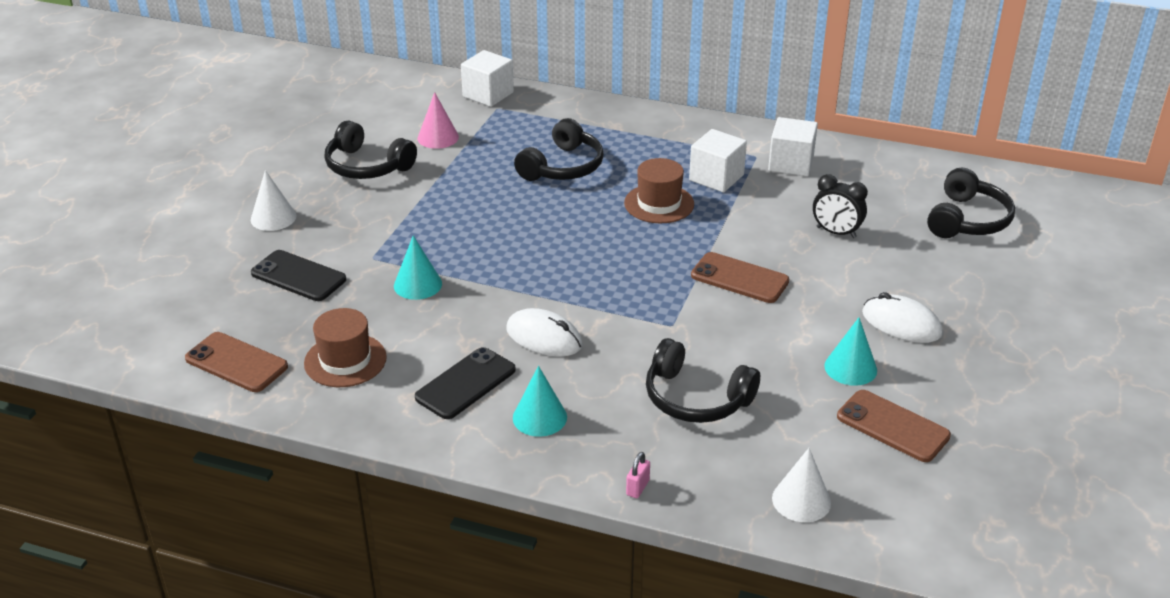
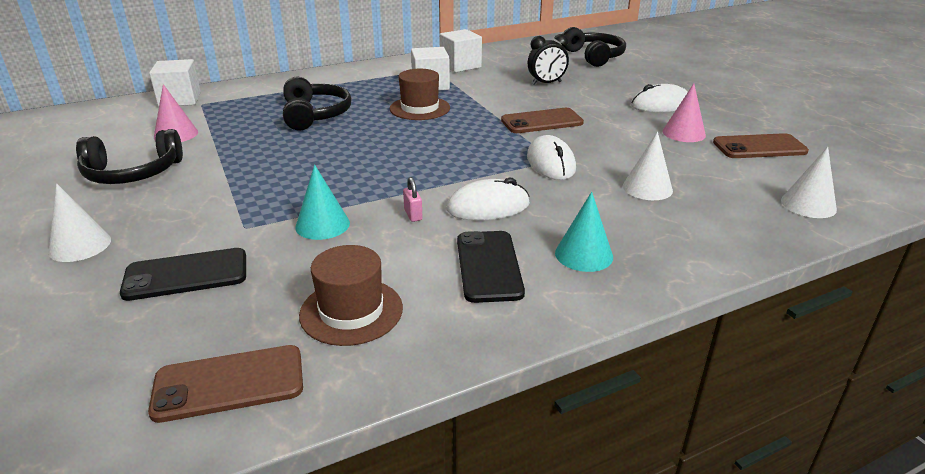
camera: 45 degrees left, 5 degrees down
pink padlock [626,452,650,498] -> pink padlock moved to [403,177,423,222]
black headphones [646,338,760,423] -> white cone [623,132,673,200]
turquoise cone [824,318,877,386] -> pink cone [663,83,706,142]
none -> white mouse [527,135,576,180]

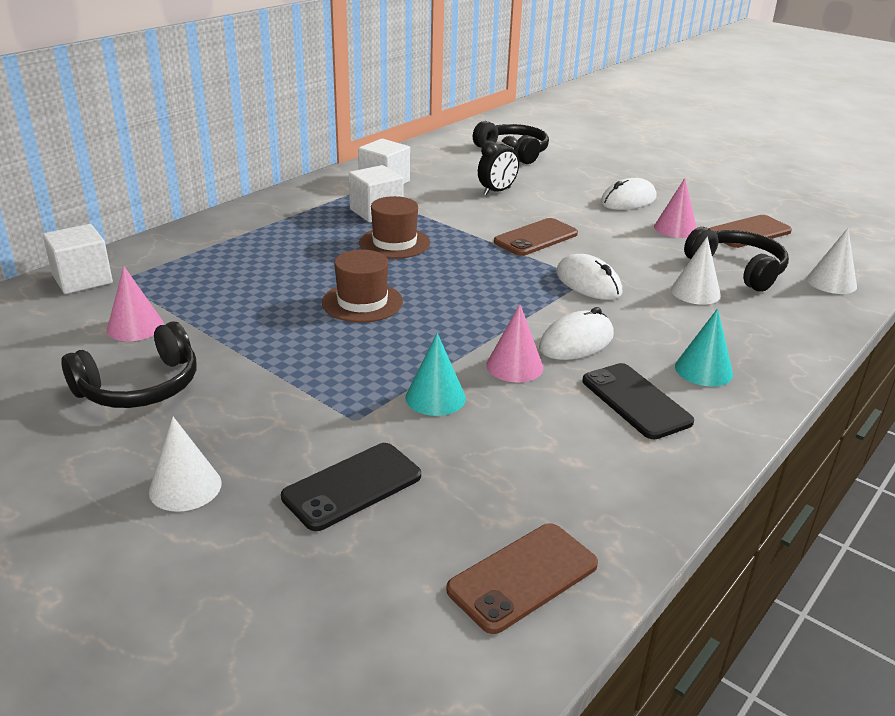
camera: 25 degrees left, 0 degrees up
black headphones [283,77,352,130] -> black headphones moved to [684,227,789,292]
brown hat [299,245,403,346] -> brown hat moved to [322,250,403,323]
pink padlock [403,177,423,222] -> pink cone [486,304,543,383]

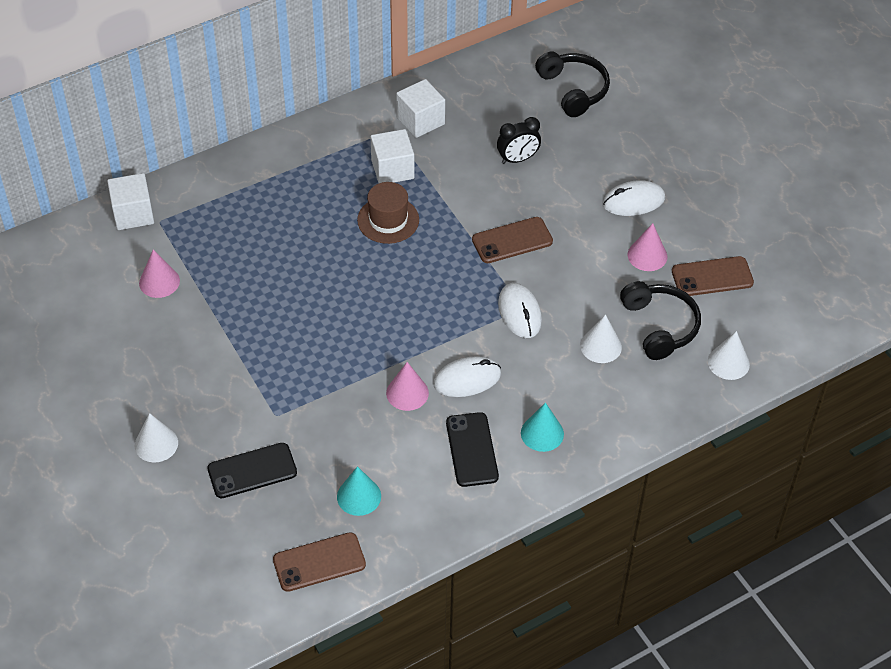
camera: 20 degrees right, 20 degrees up
black headphones [61,321,197,408] -> none
brown hat [322,250,403,323] -> none
turquoise cone [405,333,466,416] -> turquoise cone moved to [337,466,381,516]

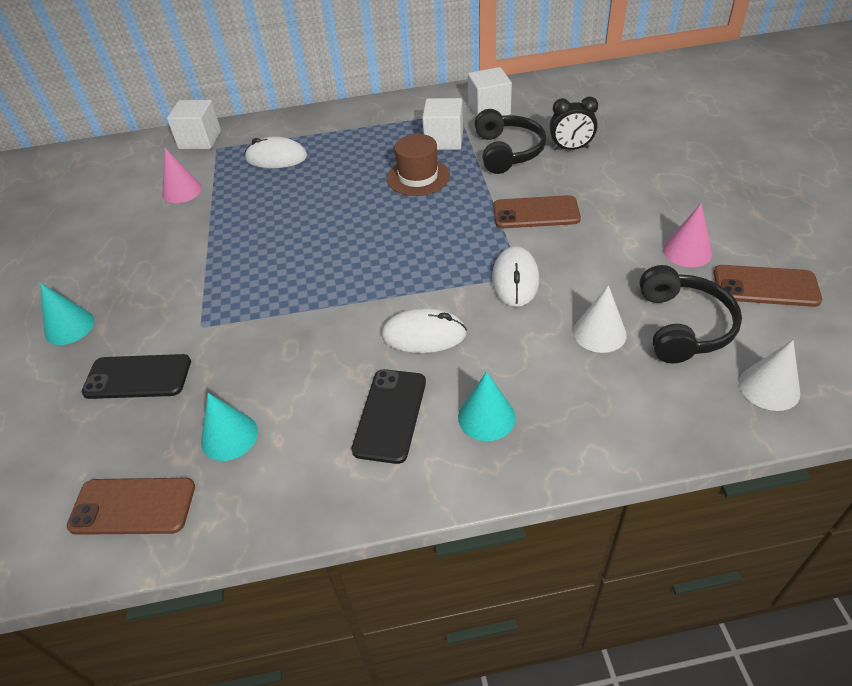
camera: 25 degrees right, 5 degrees down
white cone [135,413,178,462] -> turquoise cone [40,283,94,345]
pink cone [386,362,429,411] -> none
black headphones [535,52,610,117] -> black headphones moved to [475,109,546,174]
white mouse [603,180,665,216] -> white mouse moved to [245,137,307,168]

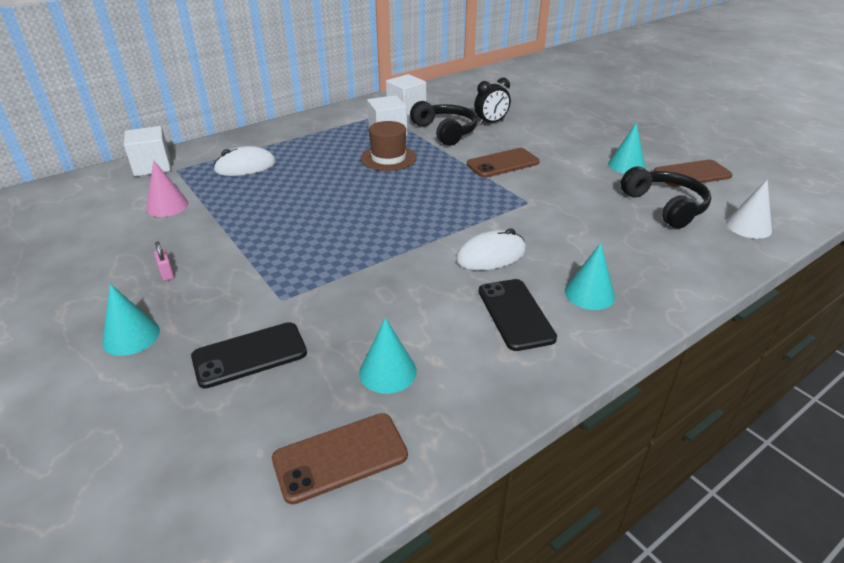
camera: 30 degrees left, 10 degrees down
white mouse [492,246,539,307] -> none
white cone [573,285,627,353] -> none
pink cone [663,203,712,267] -> turquoise cone [608,123,646,174]
none -> pink padlock [154,241,174,281]

